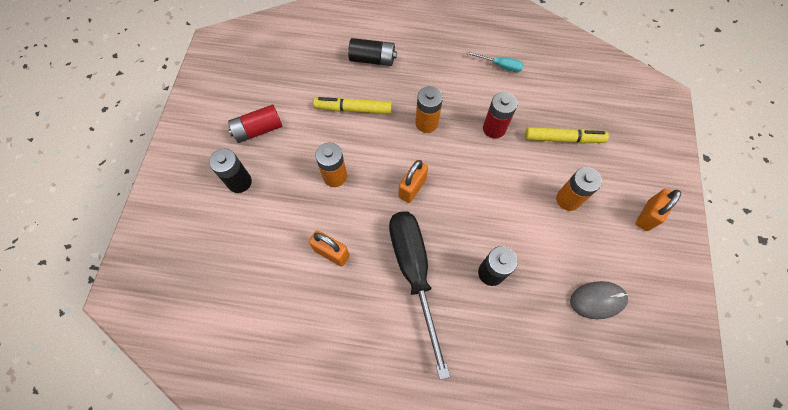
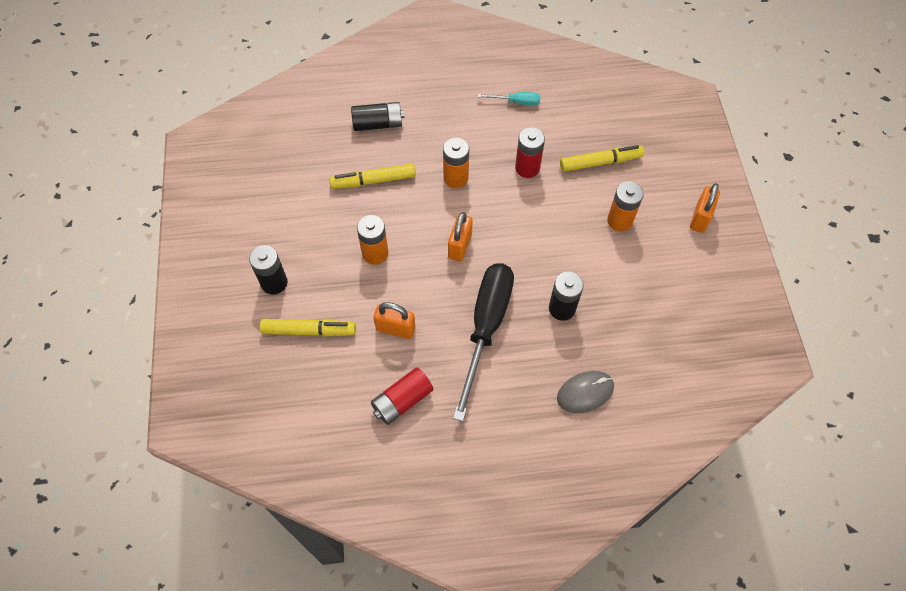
camera: 15 degrees left, 5 degrees down
red battery [228,104,282,143] -> red battery moved to [371,367,433,425]
black screwdriver [389,211,450,380] -> black screwdriver turned 45 degrees clockwise [453,263,514,421]
grey mouse [570,281,628,319] -> grey mouse moved to [557,371,614,413]
none -> yellow marker [260,319,356,337]

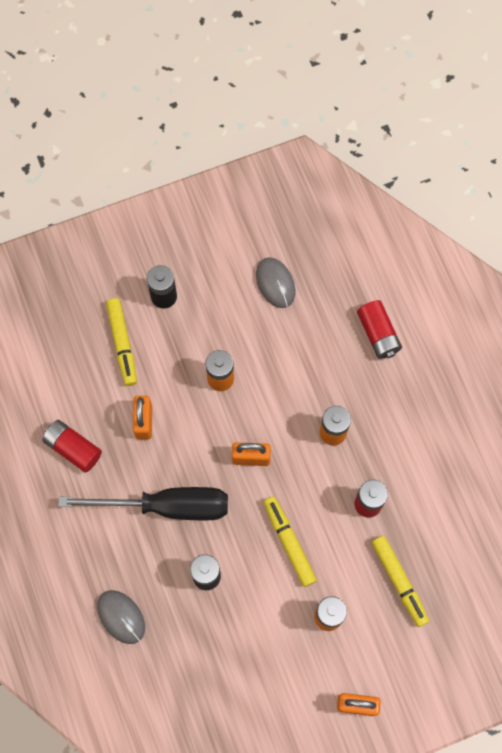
camera: 75 degrees right, 10 degrees up
yellow marker [329,164,416,189] -> yellow marker moved to [263,496,317,587]
black battery [351,102,405,131] -> red battery [357,300,402,359]
turquoise screwdriver [478,92,540,105] -> none
none -> grey mouse [256,257,296,308]

